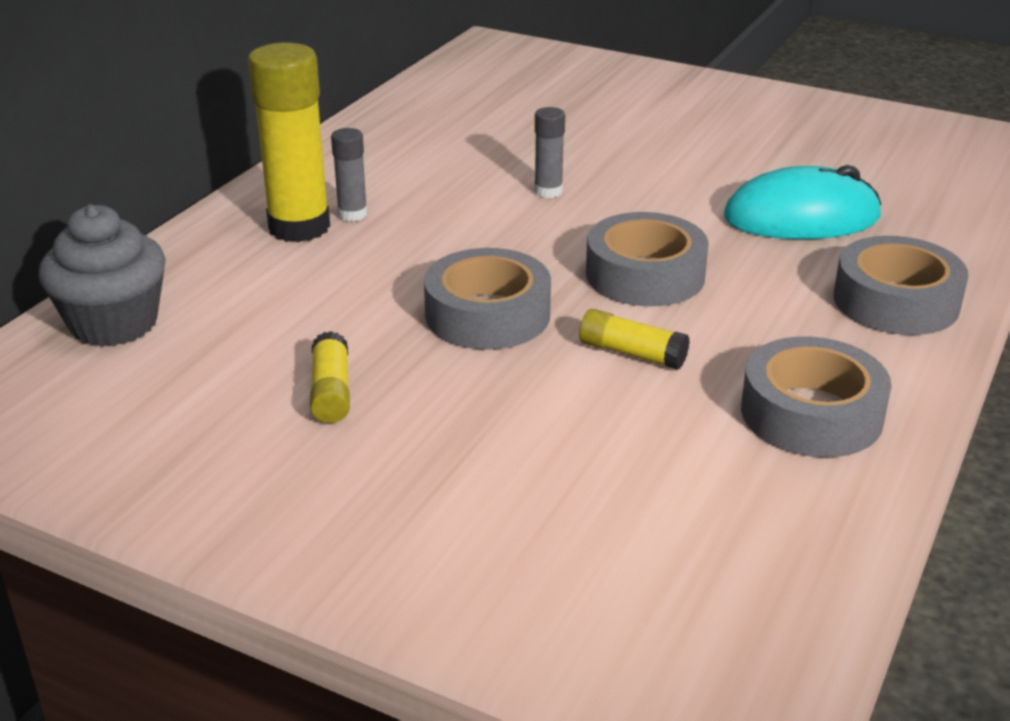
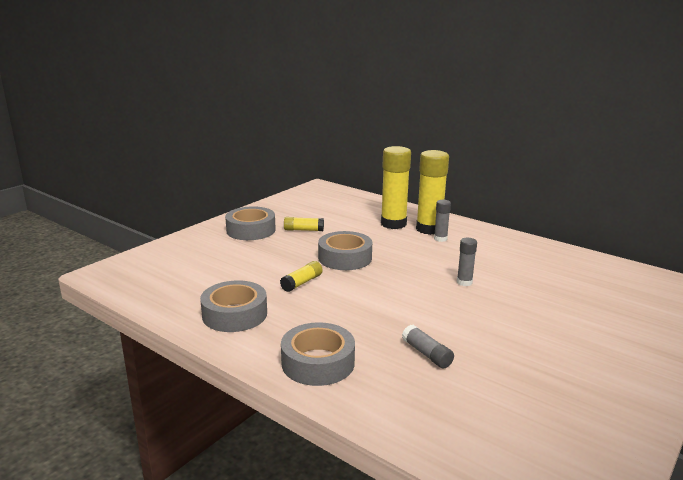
camera: 100 degrees right, 10 degrees down
grey cupcake [39,204,166,347] -> none
grey tape [586,212,709,306] -> grey tape moved to [225,206,276,240]
turquoise mouse [724,165,881,239] -> grey glue stick [402,325,454,369]
none -> yellow glue stick [381,146,411,229]

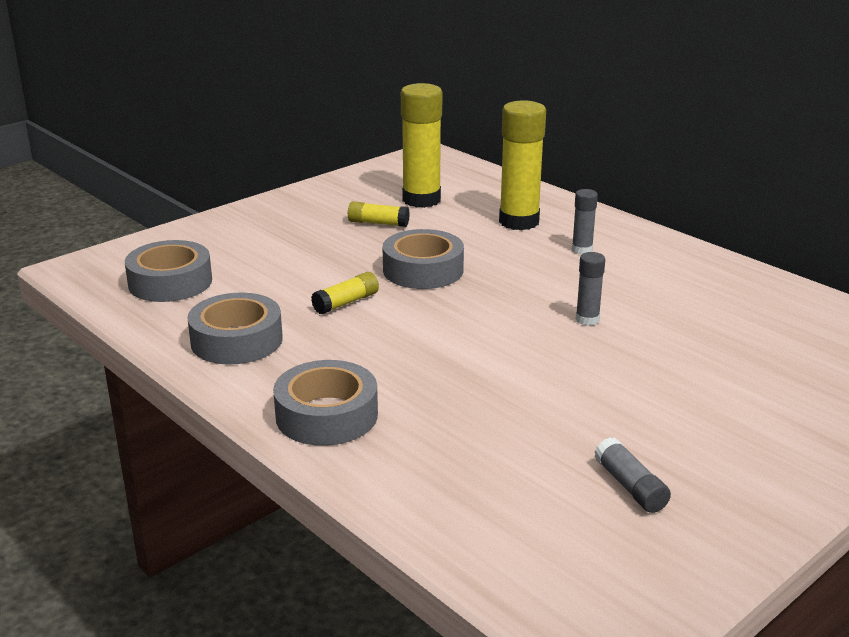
camera: 10 degrees right, 5 degrees up
grey tape [225,206,276,240] -> grey tape moved to [125,240,212,302]
grey glue stick [402,325,454,369] -> grey glue stick moved to [595,438,671,513]
yellow glue stick [416,150,449,235] -> yellow glue stick moved to [401,83,442,208]

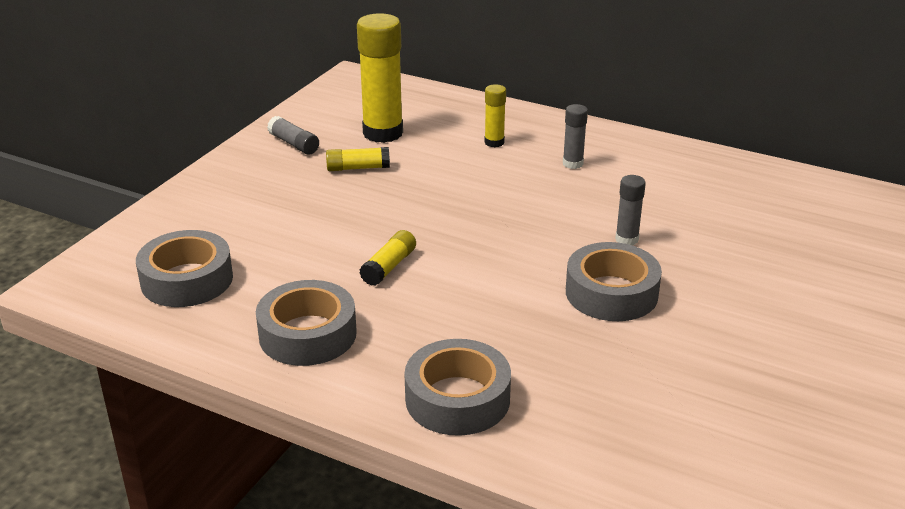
camera: 20 degrees left, 5 degrees up
grey tape [383,229,464,289] -> grey tape moved to [566,242,662,321]
yellow glue stick [499,100,546,230] -> yellow glue stick [484,84,506,147], size x0.49
grey glue stick [595,438,671,513] -> grey glue stick moved to [267,116,319,155]

